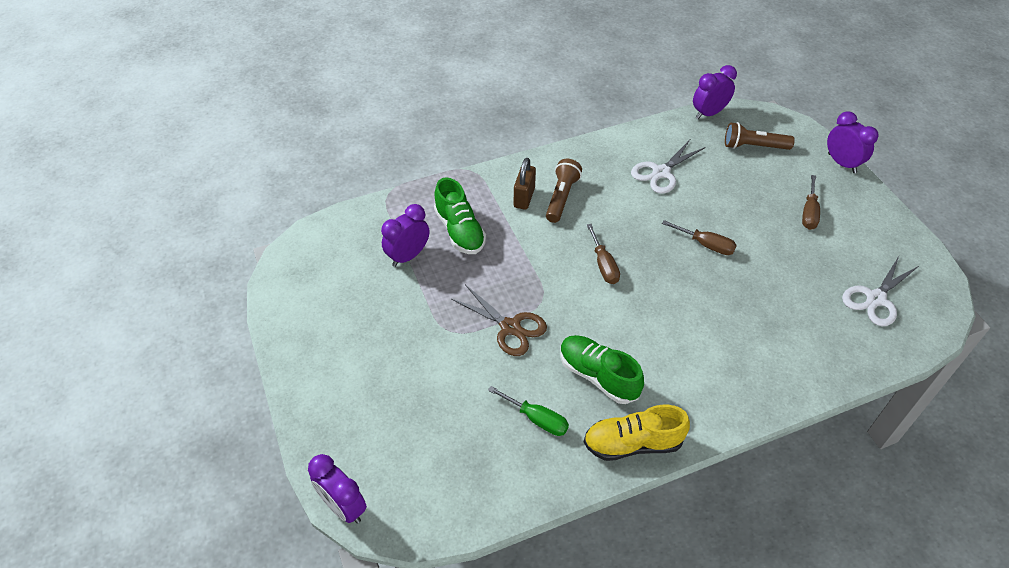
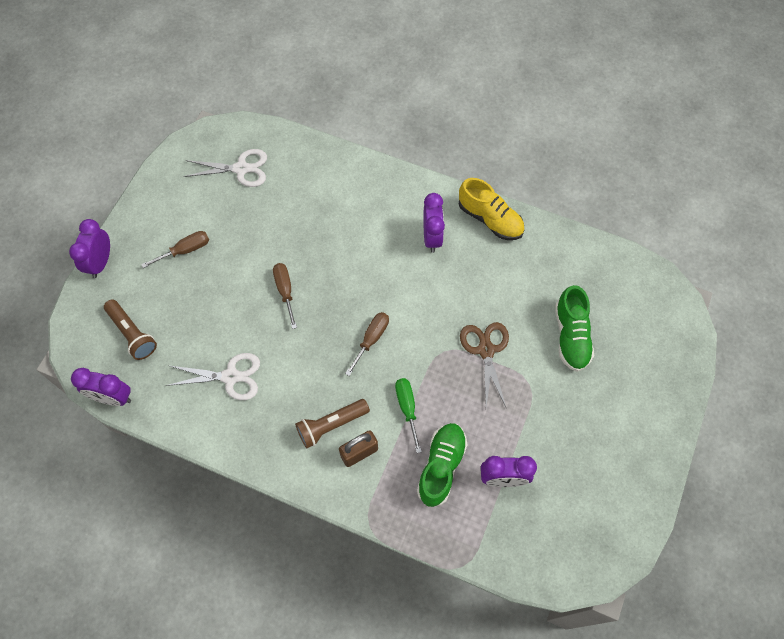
camera: 135 degrees left, 15 degrees up
purple clock [308,454,367,524] -> purple clock moved to [423,193,445,253]
green screwdriver [488,386,569,436] -> green screwdriver moved to [395,378,422,453]
green shoe [560,335,644,404] -> green shoe moved to [555,285,594,372]

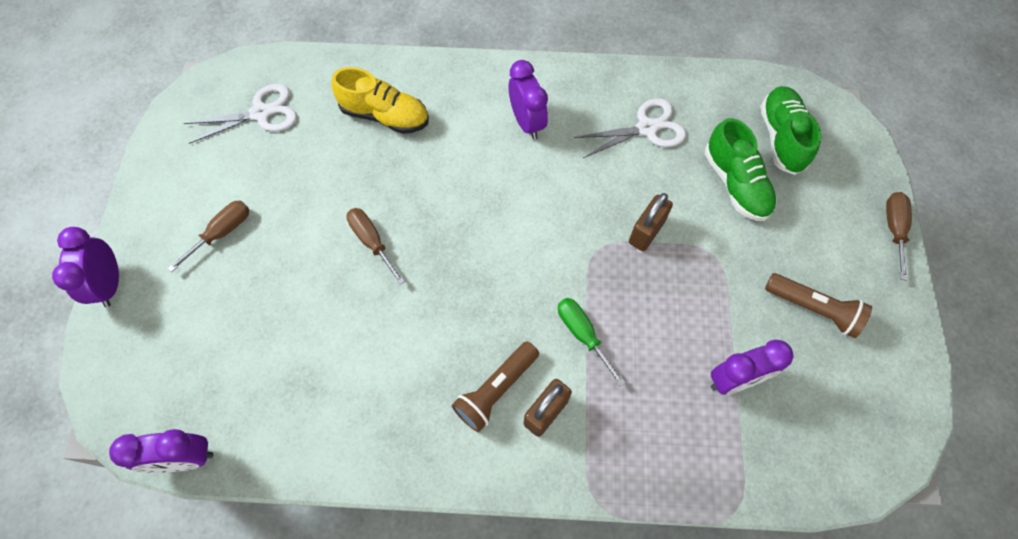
camera: 20 degrees left, 0 degrees up
brown flashlight [104,299,157,360] -> brown flashlight moved to [765,273,872,338]
white scissors [166,353,260,400] -> white scissors moved to [574,98,686,158]
brown screwdriver [345,312,389,376] -> brown screwdriver moved to [886,192,912,281]
green shoe [417,423,468,507] -> green shoe moved to [760,86,822,175]
yellow shoe [459,178,524,240] -> yellow shoe moved to [331,67,429,134]
brown scissors [460,322,509,409] -> brown padlock [629,193,673,251]

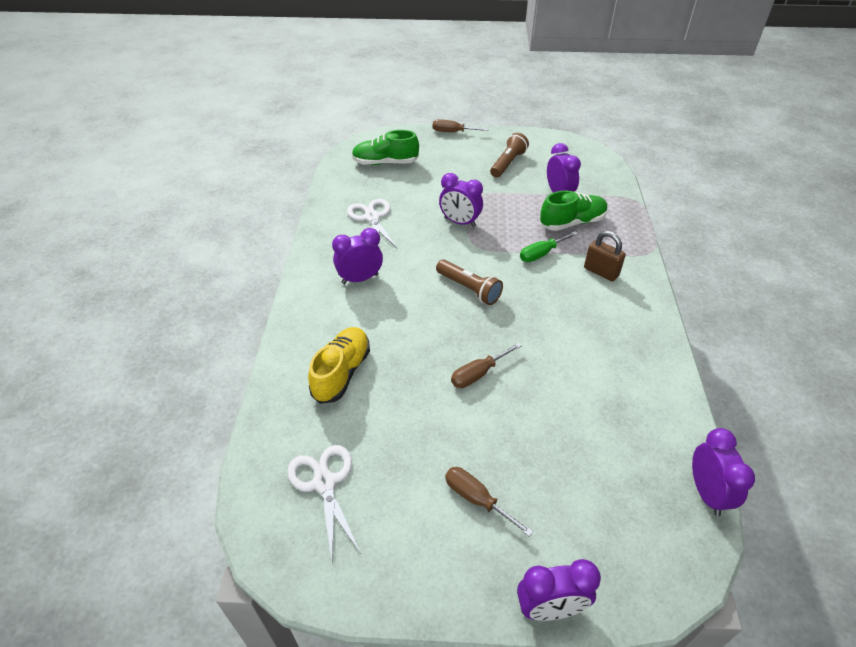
camera: 90 degrees left, 20 degrees down
brown flashlight [452,341,539,432] -> brown flashlight moved to [436,260,503,305]
brown padlock [629,193,673,251] -> purple clock [439,173,483,227]
green shoe [705,118,777,221] -> green shoe moved to [540,191,608,231]

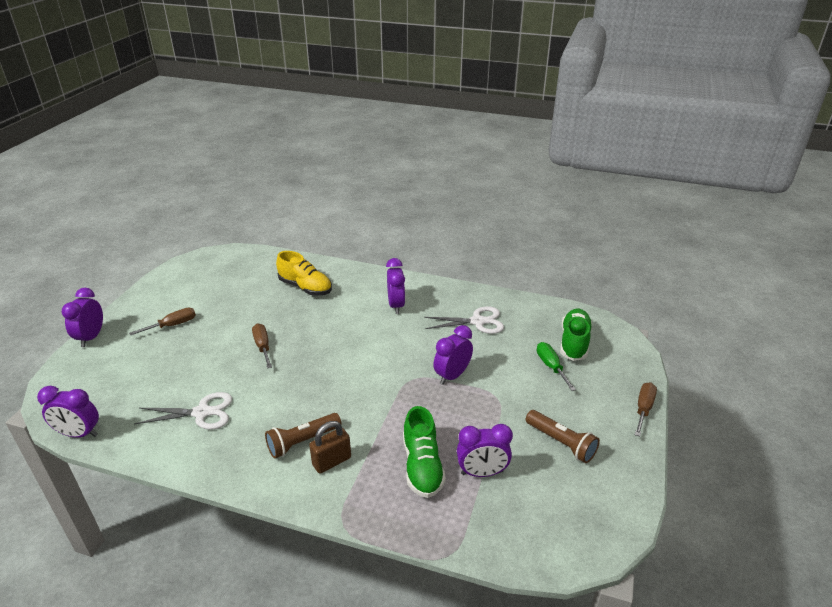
camera: 105 degrees right, 10 degrees down
white scissors [287,445,361,560] -> white scissors moved to [134,392,232,430]
brown flashlight [436,260,503,305] -> brown flashlight moved to [265,413,341,458]
green screwdriver [520,231,578,262] -> green screwdriver moved to [537,342,576,391]

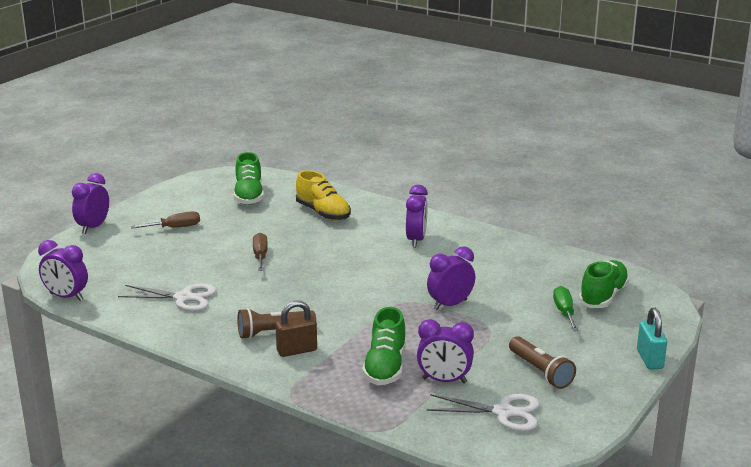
camera: 15 degrees right, 10 degrees down
white scissors [424,306,504,334] -> white scissors moved to [426,394,540,431]
brown screwdriver [635,382,657,437] -> turquoise padlock [637,308,667,369]
none -> green shoe [234,152,264,205]

